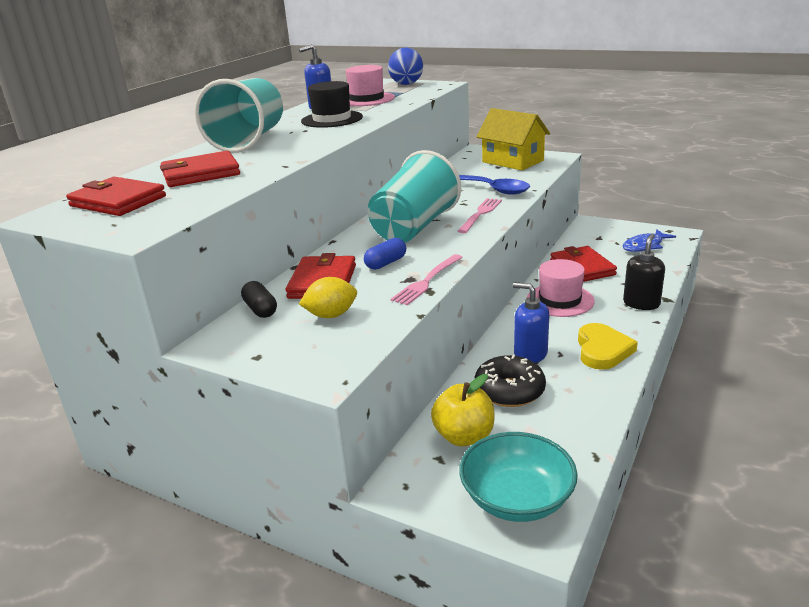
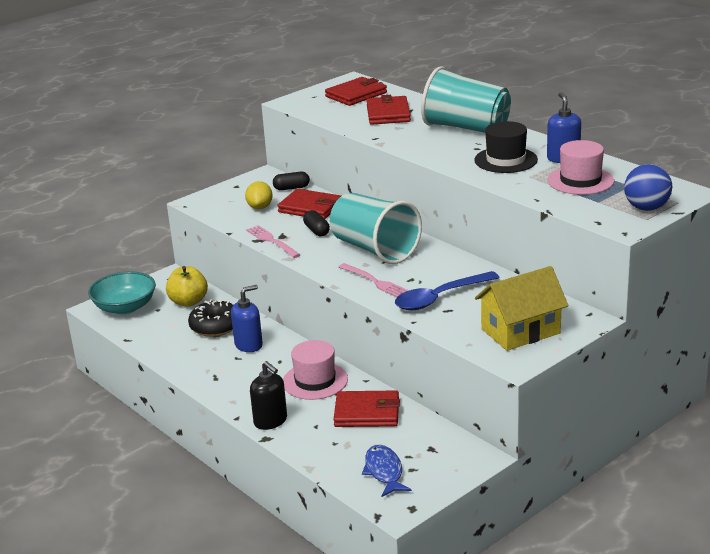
camera: 110 degrees right, 0 degrees up
blue capsule [364,238,406,270] -> black capsule [303,210,330,236]
yellow heart [578,323,638,370] -> none

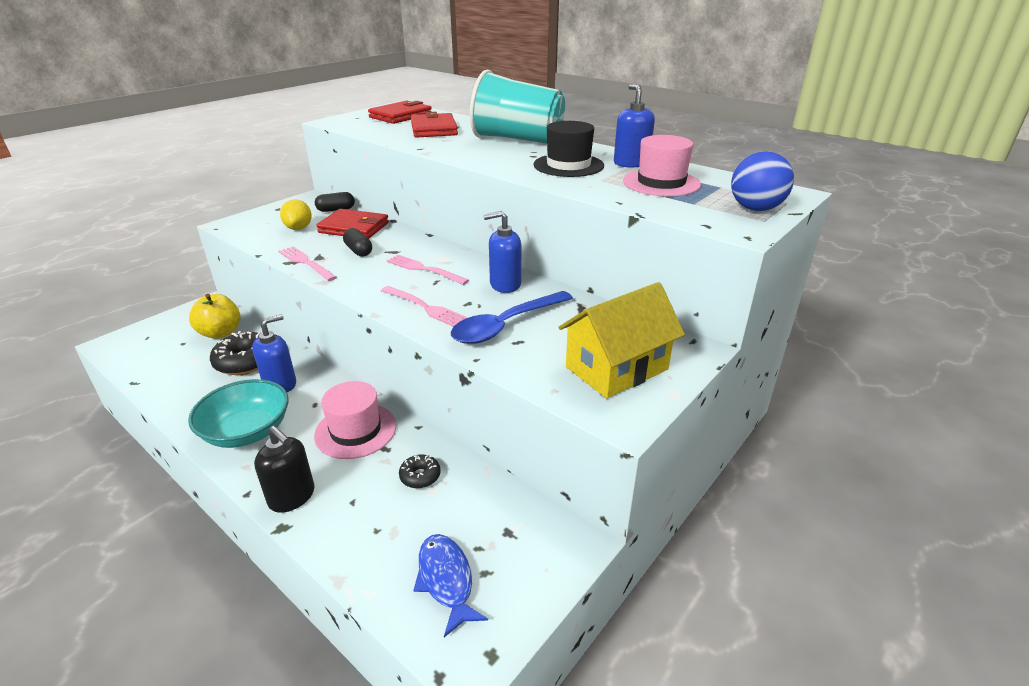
camera: 10 degrees left, 5 degrees up
turquoise bowl [88,271,156,314] -> turquoise bowl moved to [188,379,289,448]
turquoise cup [330,193,422,264] -> pink fork [387,255,469,285]
red wallet [333,390,400,427] -> black donut [399,454,441,489]
none -> blue soap dispenser [484,211,521,293]

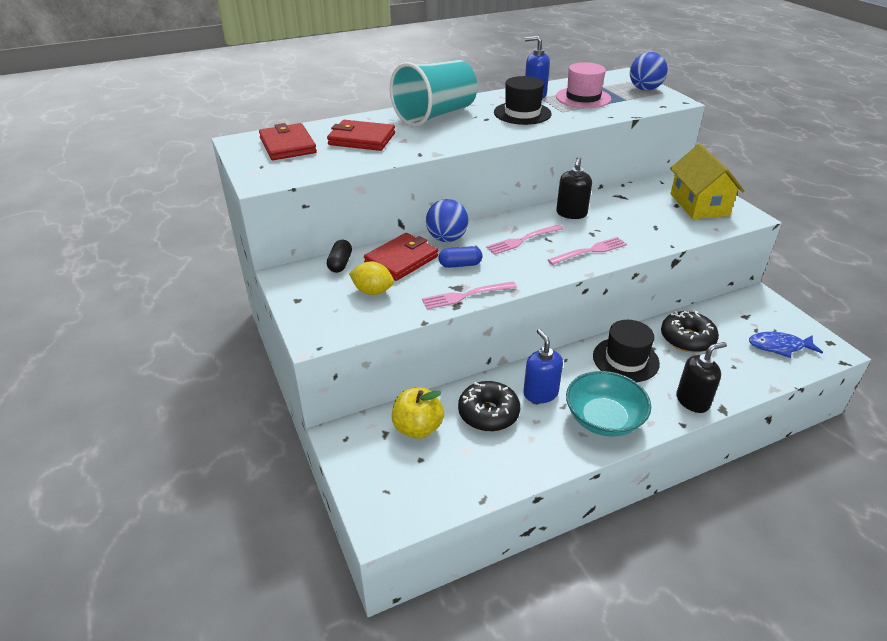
camera: 65 degrees left, 5 degrees up
pink hat [314,381,396,459] -> black hat [593,320,660,382]
black capsule [343,228,372,257] -> blue capsule [439,246,482,268]
black donut [399,454,441,489] -> black donut [661,311,719,353], size x1.85
blue spoon [451,291,573,344] -> none
blue soap dispenser [484,211,521,293] -> black soap dispenser [556,157,592,219]
none -> blue ball [426,199,469,242]

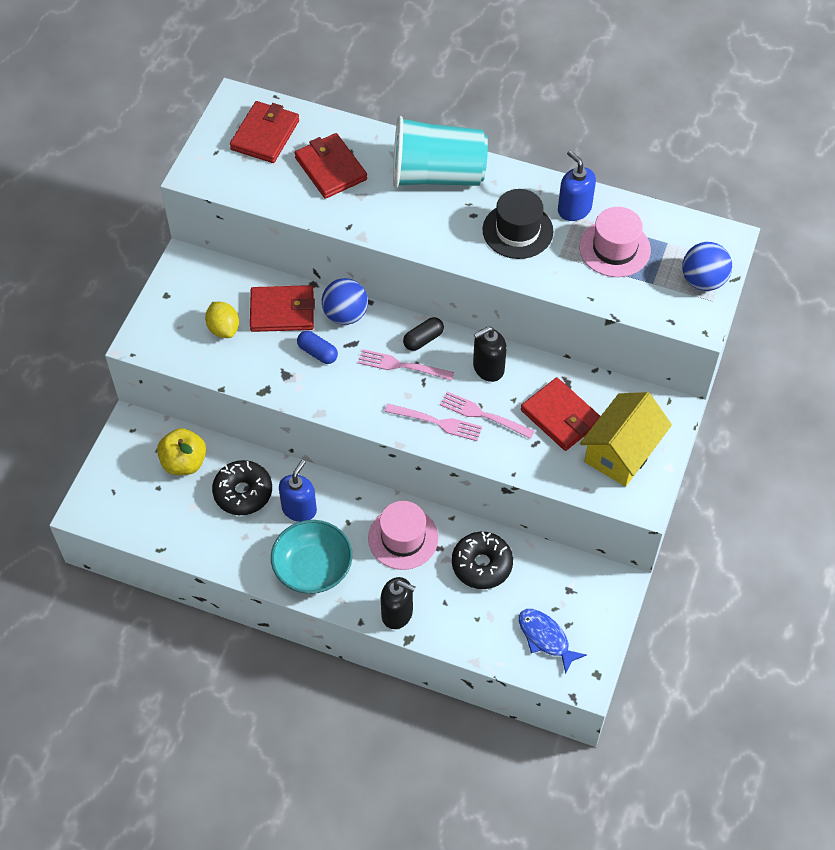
camera: 45 degrees right, 20 degrees up
black capsule [327,240,352,273] -> black capsule moved to [403,317,444,351]
pink fork [422,281,517,309] -> pink fork moved to [440,392,534,439]
black hat [593,320,660,382] -> pink hat [368,501,438,570]
none -> red wallet [521,378,600,451]

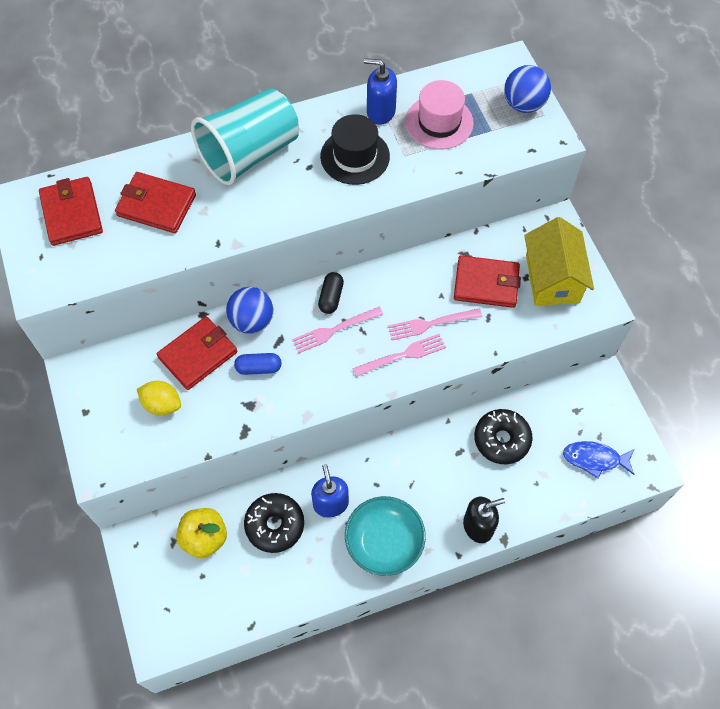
camera: 40 degrees left, 5 degrees up
pink hat [368,501,438,570] -> none
black soap dispenser [473,326,507,382] -> none

